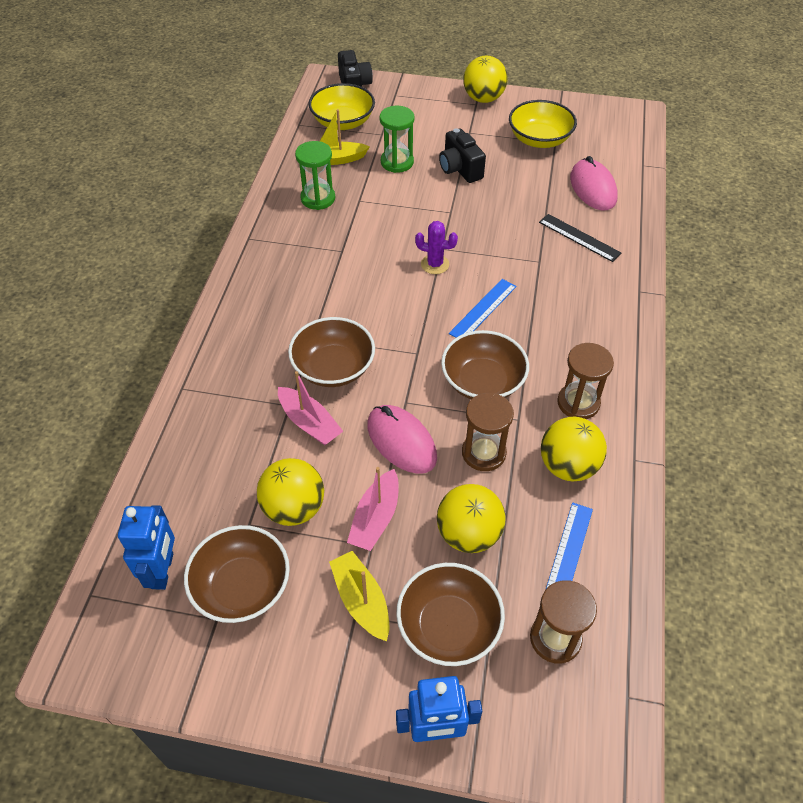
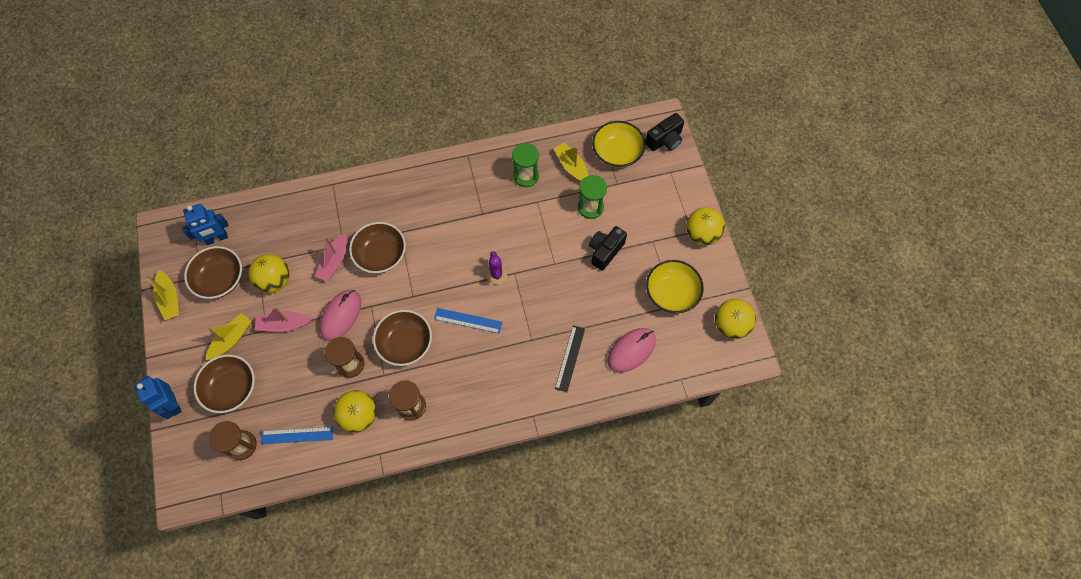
camera: 65 degrees right, 15 degrees up
yellow ball [437,484,506,553] -> yellow ball moved to [715,299,756,339]
none -> yellow boat [146,270,179,320]

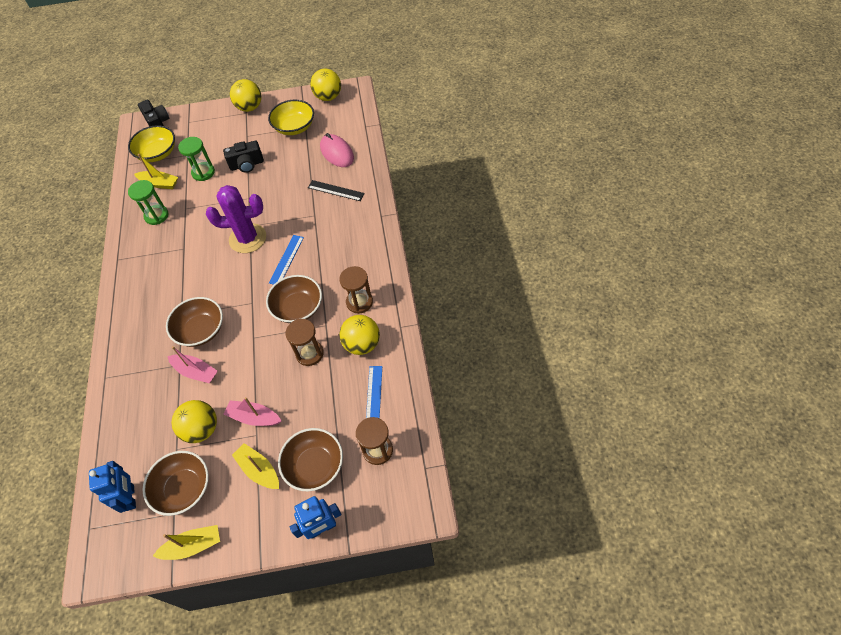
camera: 80 degrees left, 10 degrees down
pink boat [255,307,312,332] -> pink boat turned 105 degrees clockwise [224,397,281,426]
pink mouse [319,290,361,341] -> none
purple cactus [486,251,507,284] -> purple cactus [206,185,266,253], size x1.98
yellow boat [554,142,589,182] -> yellow boat turned 135 degrees counterclockwise [134,154,178,189]
black camera [589,226,627,271] -> black camera turned 60 degrees counterclockwise [223,141,264,173]

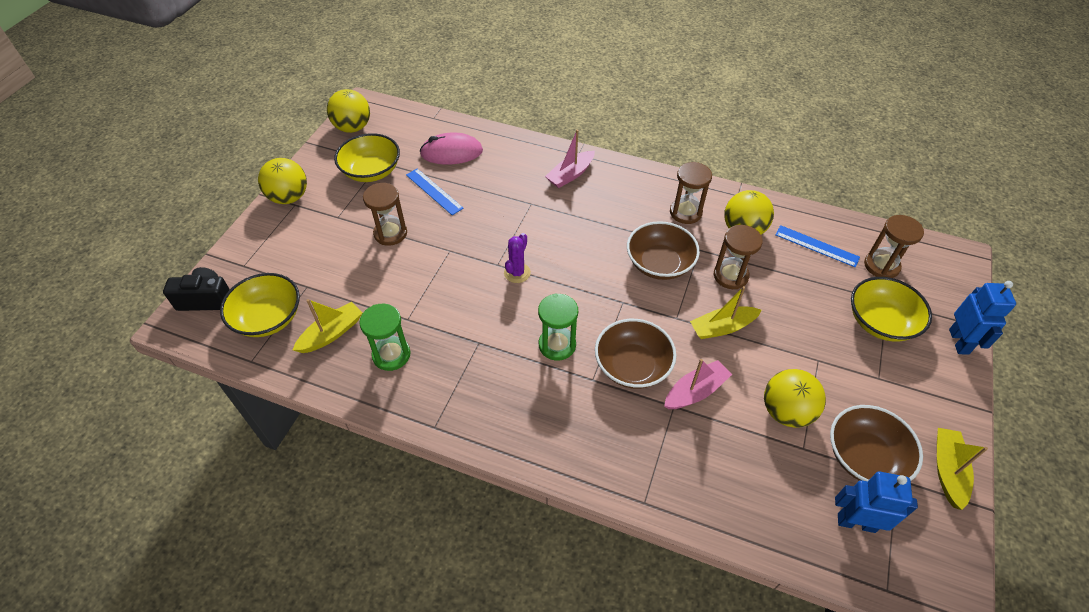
camera: 65 degrees left, 5 degrees down
green hourglass [178,137,215,181] -> green hourglass moved to [538,293,578,361]
purple cactus [206,185,266,253] -> purple cactus [504,233,531,283], size x0.51
black camera [223,141,264,173] -> brown hourglass [363,183,407,246]
pink boat [224,397,281,426] -> pink boat moved to [545,129,595,188]
yellow boat [232,443,279,489] -> yellow boat moved to [690,286,762,339]
blue ruler [269,235,304,285] -> blue ruler moved to [406,168,464,215]
brown bowl [278,428,343,491] -> yellow bowl [851,277,932,341]
black ruler [308,180,365,201] -> none

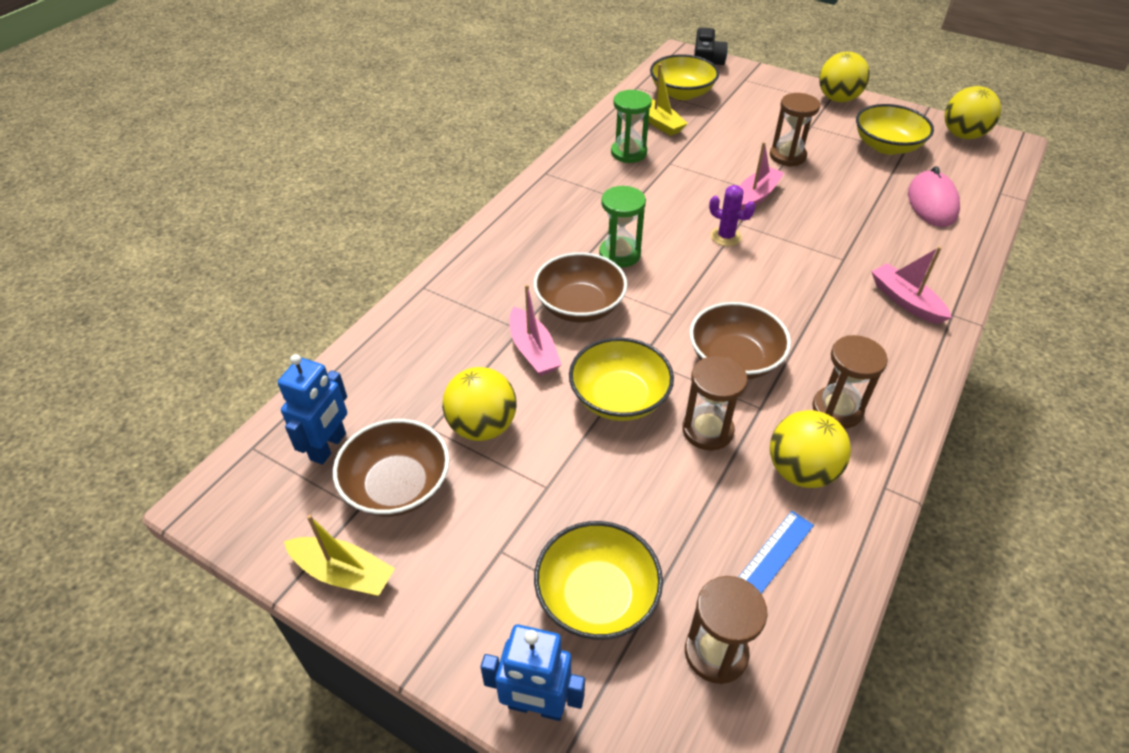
camera: 100 degrees right, 5 degrees down
blue ruler [406,168,464,215] -> none
yellow boat [690,286,762,339] -> yellow bowl [569,337,674,421]
none -> pink boat [739,142,784,210]

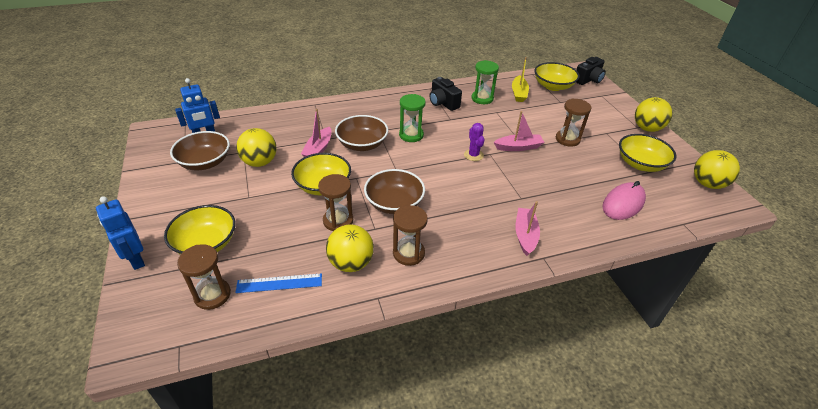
camera: 40 degrees right, 5 degrees down
yellow boat [284,514,395,596] -> none
none -> black camera [429,77,462,111]

